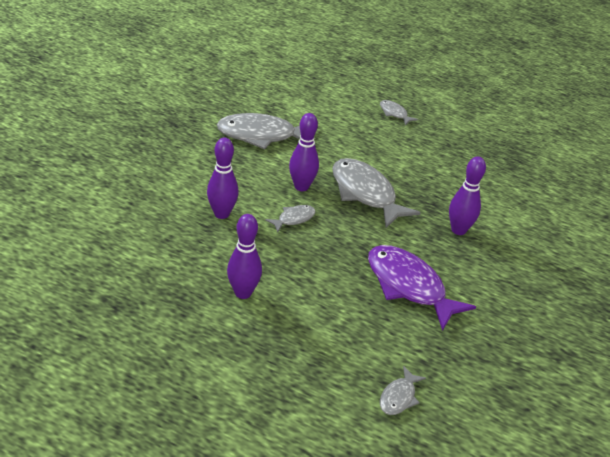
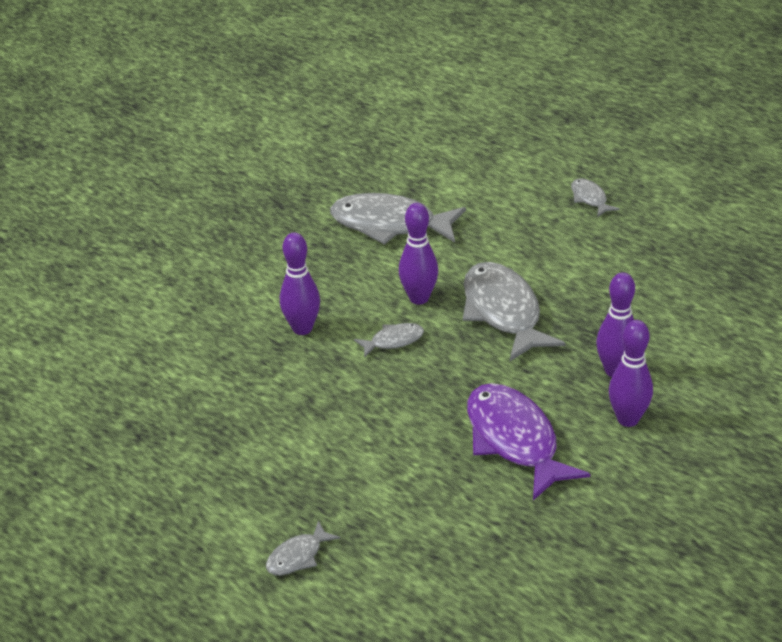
camera: 20 degrees right, 0 degrees up
purple bowling pin [227,214,262,299] -> purple bowling pin moved to [609,320,653,427]
grey fish [380,366,426,415] -> grey fish moved to [266,520,340,575]

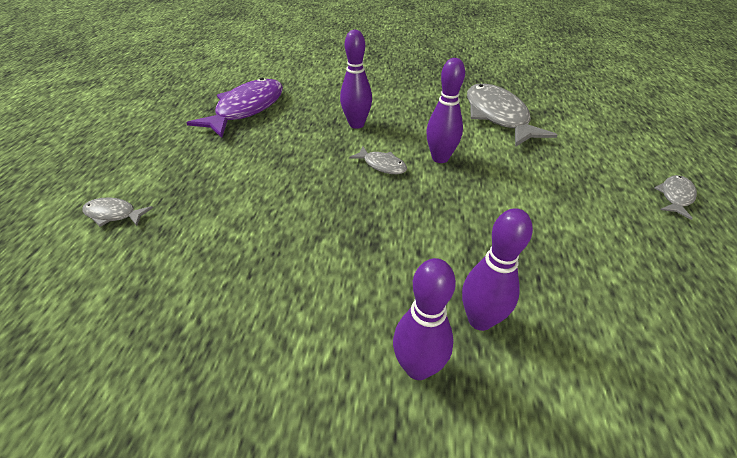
camera: 55 degrees right, 5 degrees up
grey fish [463,262,565,361] -> none
purple fish [467,383,590,500] -> purple fish moved to [187,78,283,138]

